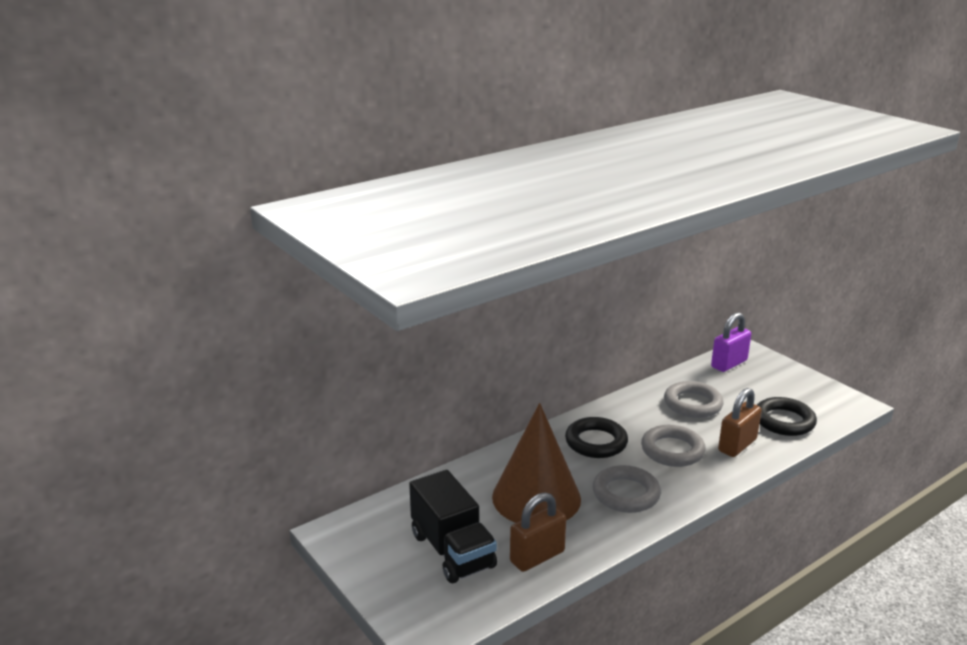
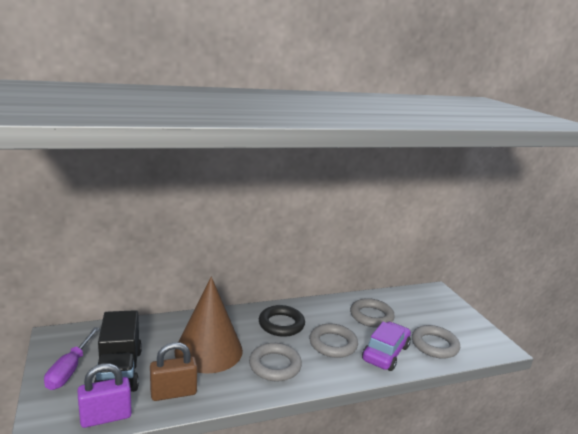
camera: 15 degrees right, 5 degrees down
purple padlock [711,313,751,372] -> purple padlock moved to [77,363,132,428]
brown padlock [718,388,762,457] -> purple car [362,322,411,371]
black ring [757,397,817,436] -> grey ring [412,325,460,359]
none -> purple screwdriver [44,327,100,390]

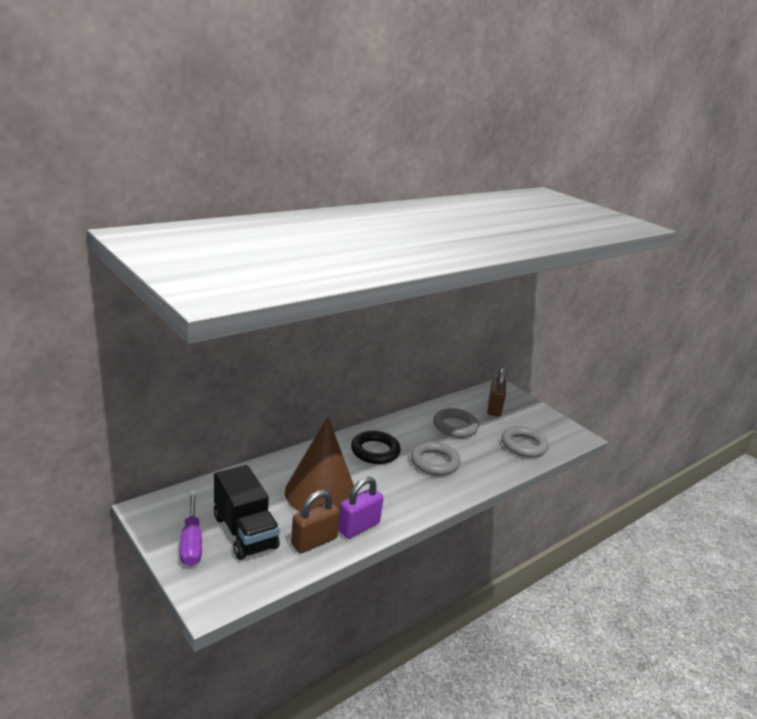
camera: 20 degrees left, 5 degrees up
purple padlock [77,363,132,428] -> purple padlock moved to [338,477,384,539]
grey ring [249,343,302,381] -> none
purple car [362,322,411,371] -> none
none -> brown padlock [487,367,506,417]

